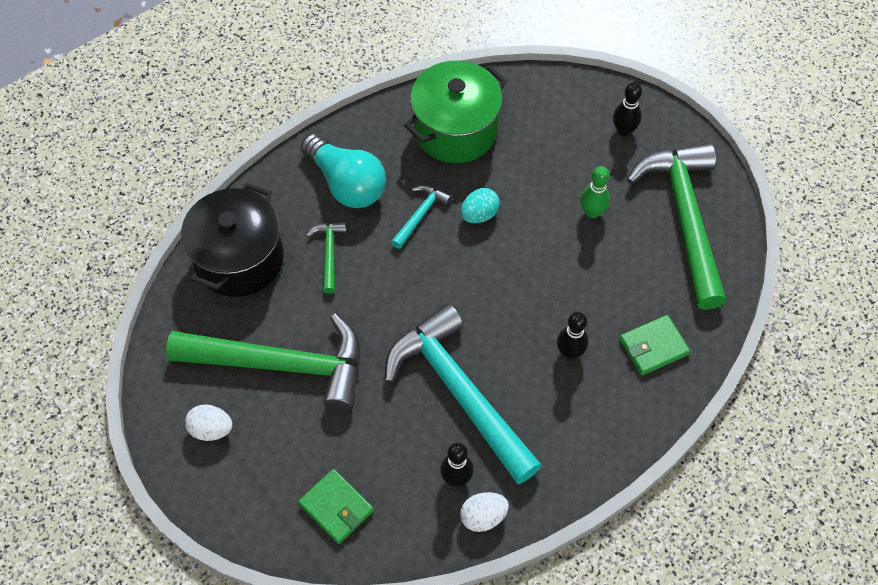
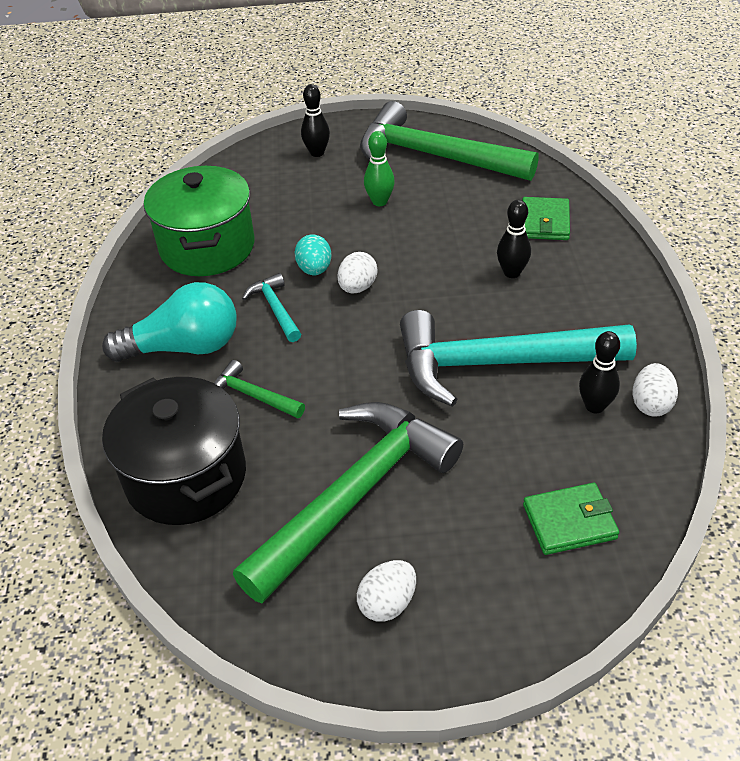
camera: 55 degrees left, 15 degrees down
none -> white egg [338,252,377,293]

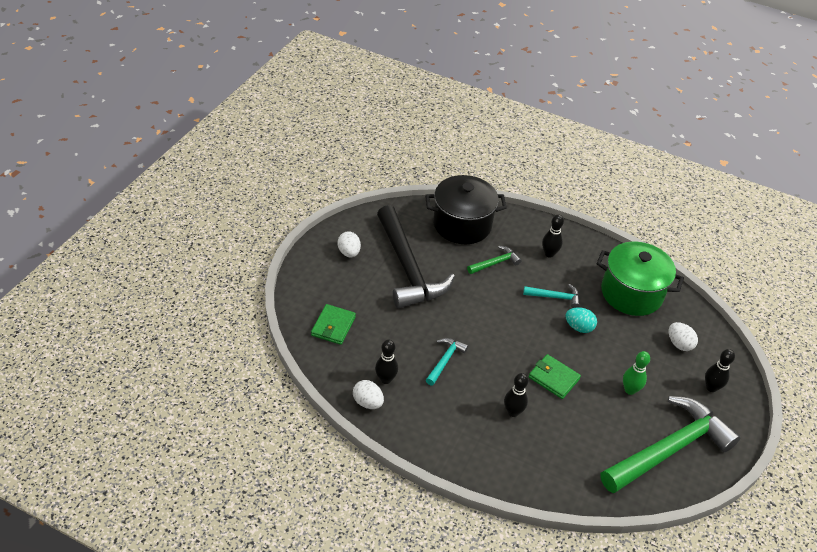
camera: 115 degrees right, 0 degrees up
turquoise light bulb [102,282,237,362] -> black bowling pin [542,214,564,258]
green hammer [233,402,463,604] -> black hammer [377,205,455,309]
white egg [338,252,377,293] -> white egg moved to [669,322,698,351]
turquoise hammer [400,310,637,407] -> turquoise hammer [426,338,468,385], size x0.43
green wallet [522,197,570,240] -> green wallet moved to [529,354,581,399]

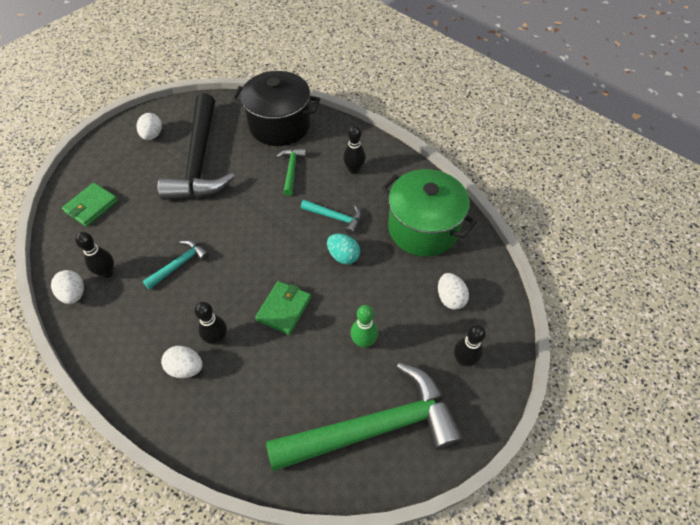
camera: 20 degrees right, 10 degrees up
green hammer [467,246,522,274] -> green hammer turned 75 degrees counterclockwise [276,148,306,196]
green wallet [529,354,581,399] -> green wallet turned 60 degrees clockwise [255,281,311,335]
none -> white egg [161,346,202,378]

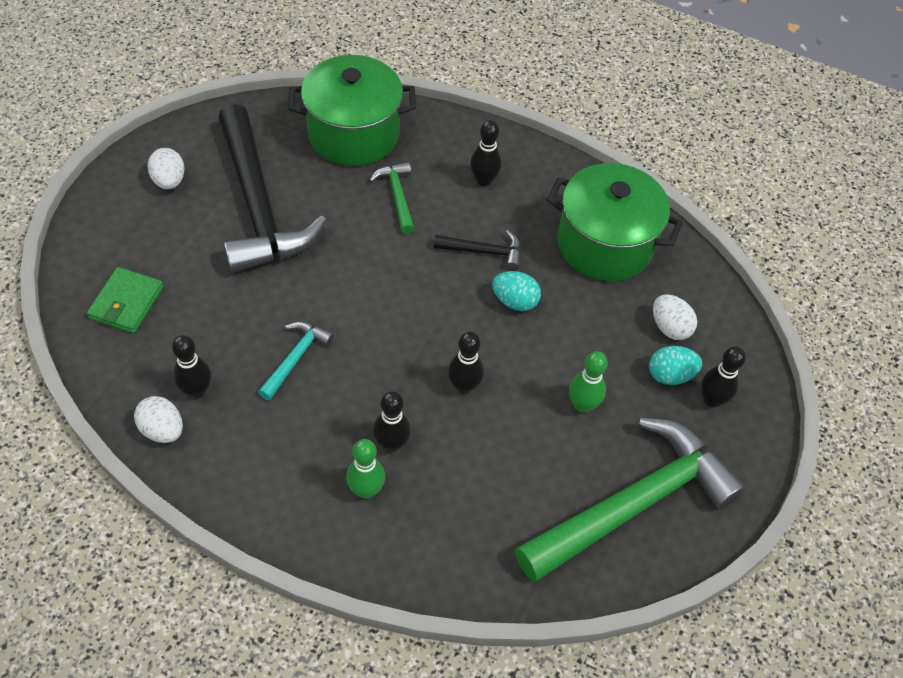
camera: 20 degrees left, 0 degrees up
white egg [161,346,202,378] -> green bowling pin [346,439,385,499]
black pot [232,71,320,146] -> green pot [289,55,416,166]
green wallet [255,281,311,335] -> black bowling pin [448,332,484,394]
turquoise hammer [301,200,361,235] -> black hammer [434,230,521,271]
none -> turquoise egg [649,346,702,385]

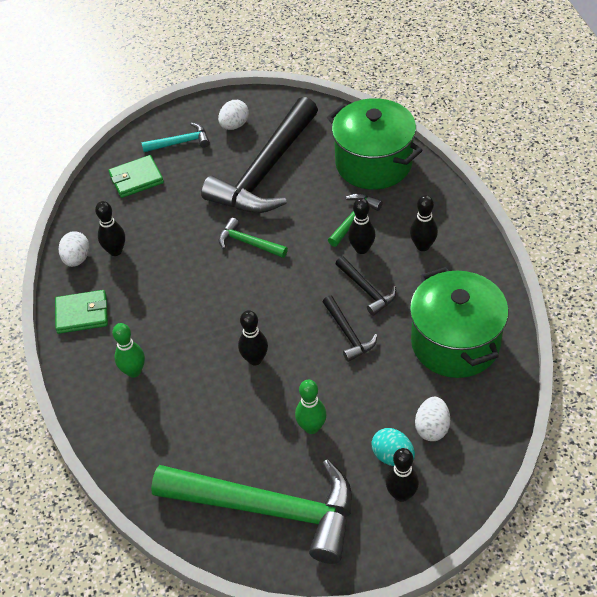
camera: 55 degrees right, 5 degrees down
turquoise hammer [258,322,334,400] -> turquoise hammer moved to [141,122,210,152]
black bowling pin [373,391,411,452] -> black bowling pin moved to [348,198,376,254]
turquoise egg [492,271,541,311] -> black hammer [322,295,377,362]
none -> green wallet [55,290,108,334]
none -> green hammer [218,218,288,258]

